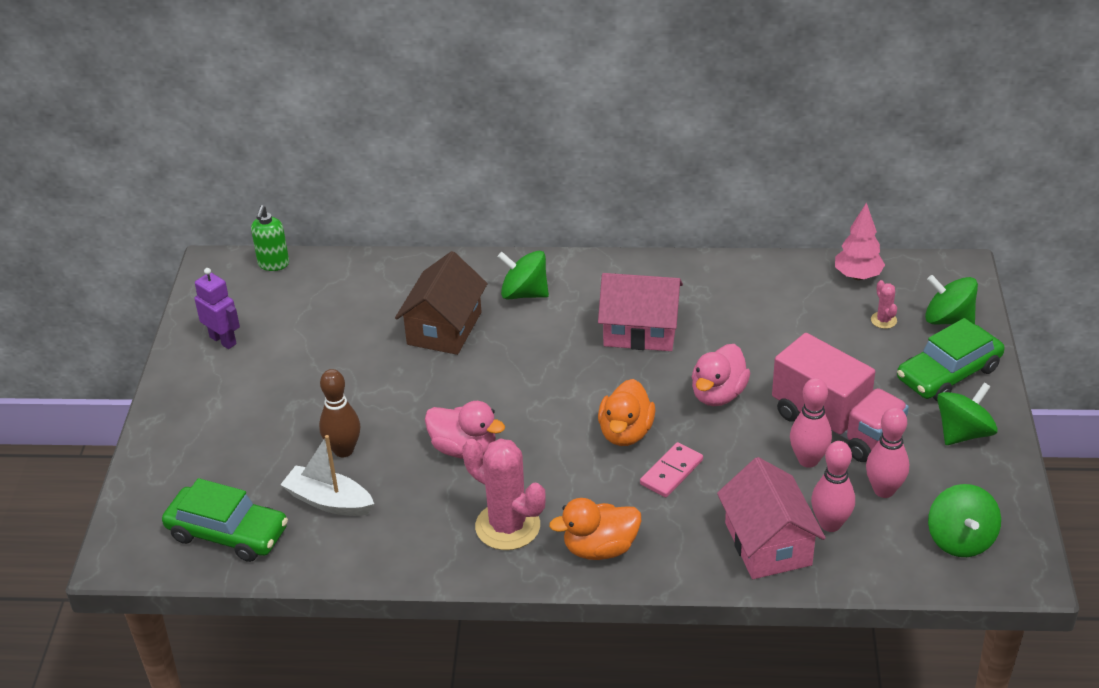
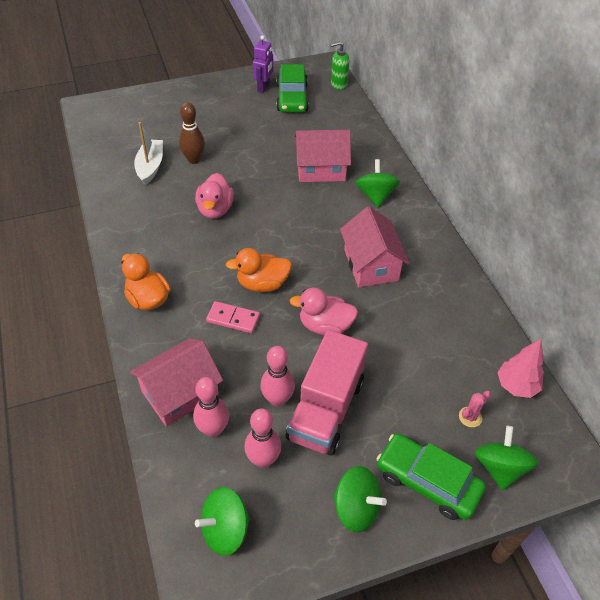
camera: 65 degrees right, 10 degrees up
green car [162,478,288,562] -> green car moved to [276,64,309,113]
brown house [395,251,488,355] -> pink house [294,130,351,182]
pink cactus [463,439,546,550] -> none

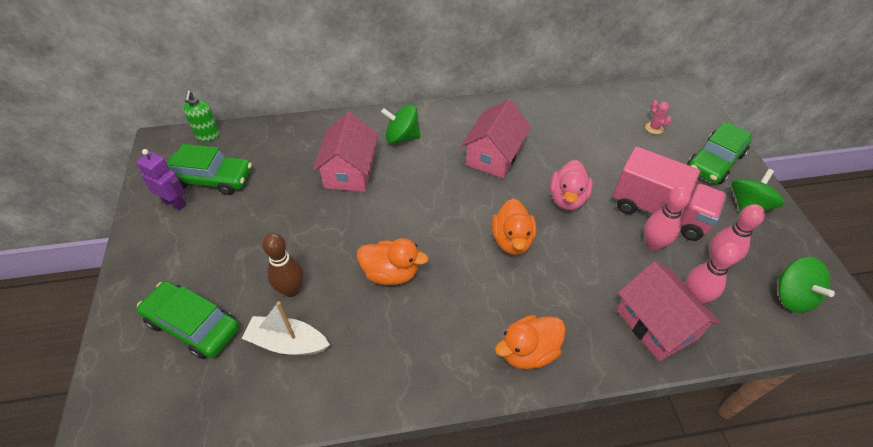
camera: 80 degrees left, 0 degrees up
pink duck [195,173,234,219] -> orange duck [357,238,429,285]
pink domino [206,301,260,333] -> none
pink house [340,206,410,288] -> pink house turned 60 degrees counterclockwise [461,99,531,178]
green spinning top [475,426,539,491] -> none
pink tree [497,339,544,398] -> none
none -> green car [137,281,239,359]

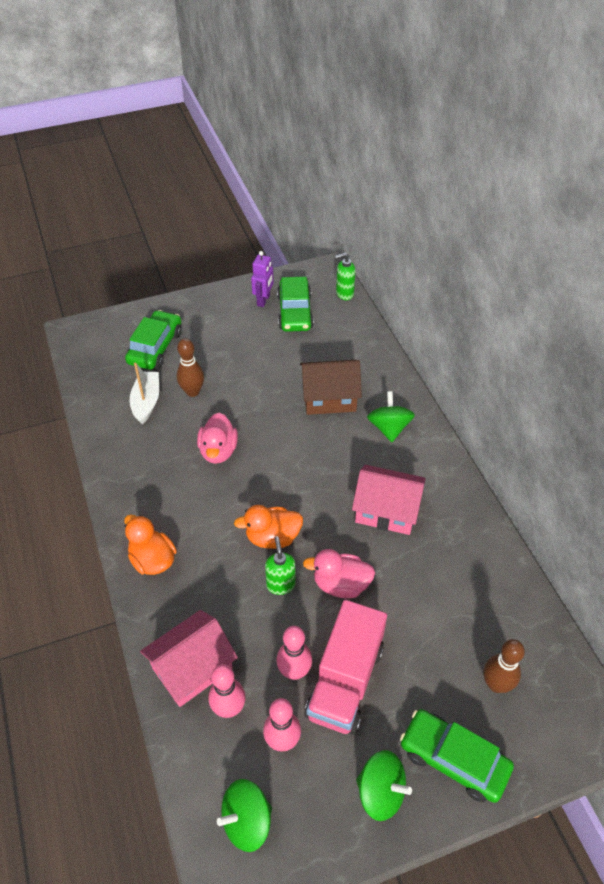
camera: 80 degrees right, 0 degrees up
pink house [313,112,378,192] -> brown house [300,360,362,415]
orange duck [357,238,429,285] -> pink duck [197,413,238,464]
pink cactus [645,100,672,134] -> brown bowling pin [484,639,525,693]
none -> green soap dispenser [265,536,296,595]

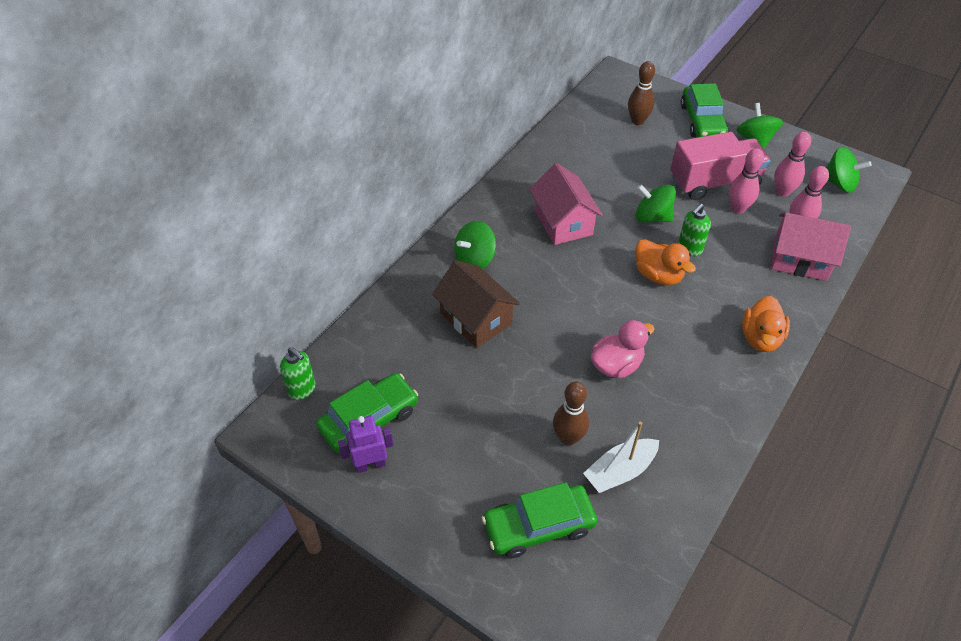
camera: 125 degrees left, 0 degrees up
pink duck [303,549,375,598] -> green spinning top [636,184,676,223]

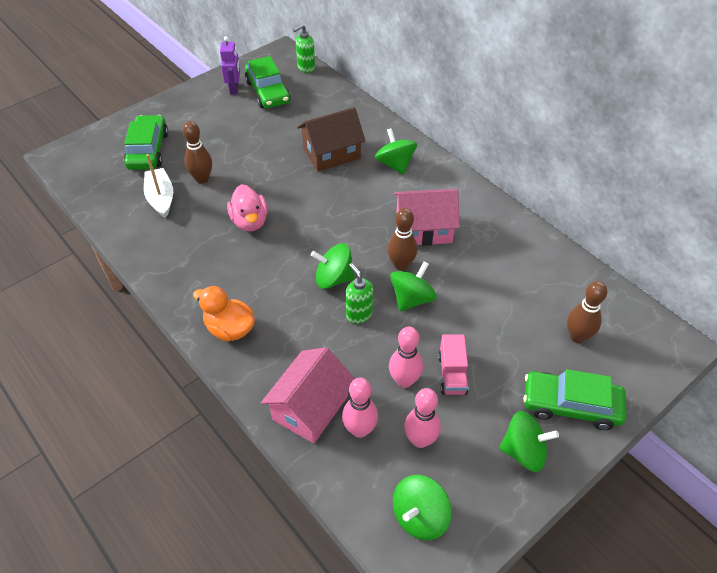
camera: 105 degrees right, 0 degrees up
orange duck [636,239,696,285] -> green spinning top [311,244,355,289]
pink truck [671,132,771,200] -> pink truck [438,334,469,395], size x0.53
none -> brown bowling pin [387,208,418,271]

